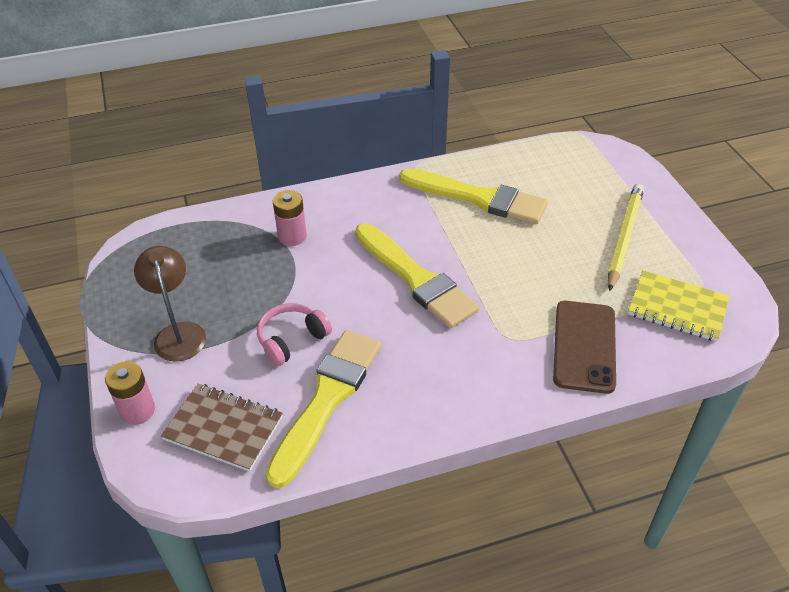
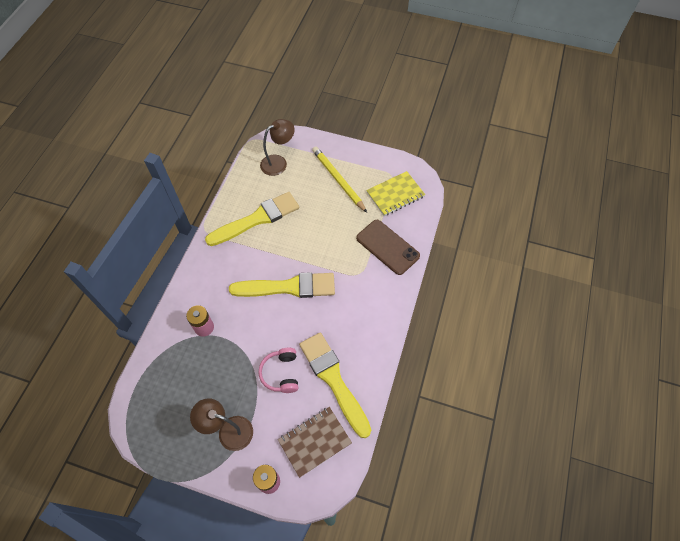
camera: 55 degrees left, 15 degrees up
none -> brown lamp [260,119,295,176]

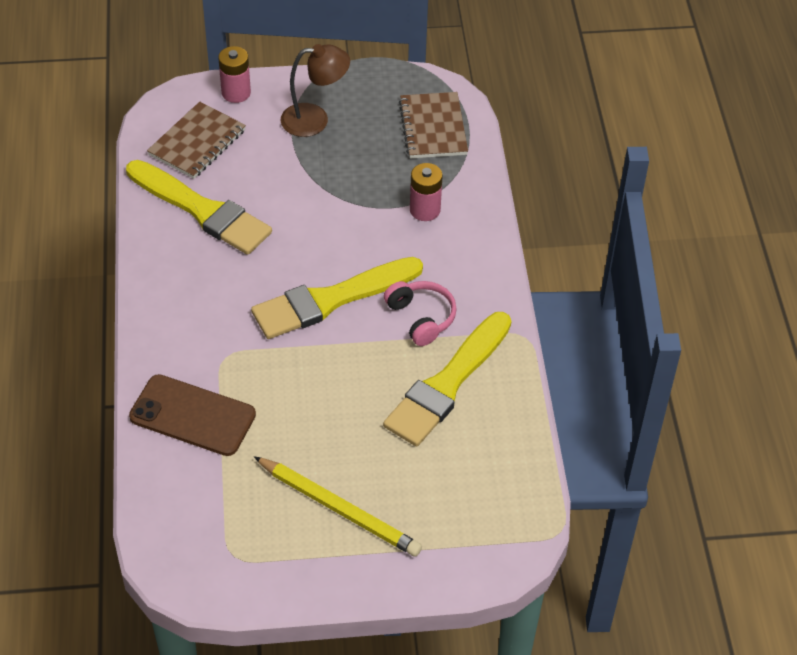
camera: 155 degrees right, 10 degrees down
pink headphones [258,348,298,393] -> pink headphones moved to [384,281,457,346]
brown lamp [260,119,295,176] -> none
yellow notebook [366,171,425,216] -> none
none -> brown notebook [399,92,468,158]

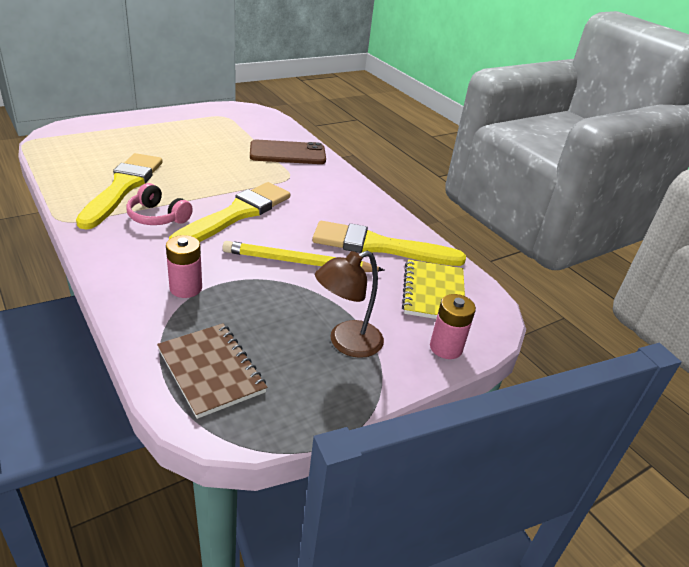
camera: 150 degrees right, 15 degrees down
brown notebook [147,102,246,179] -> yellow notebook [402,260,465,319]
yellow pencil [254,456,422,557] -> yellow pencil moved to [222,241,385,272]

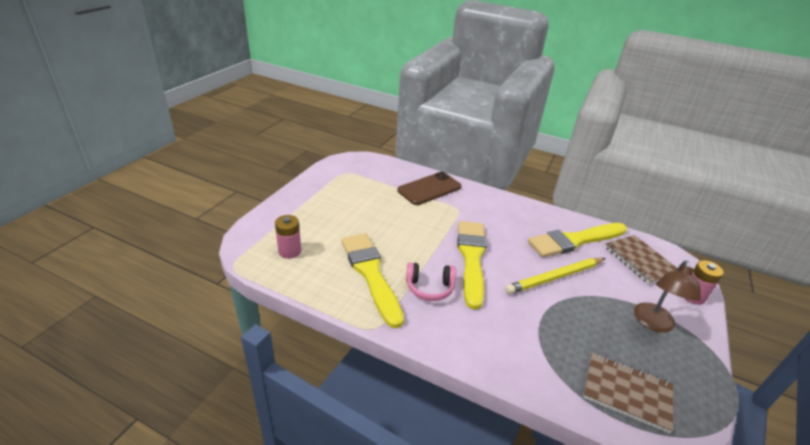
camera: 30 degrees left, 0 degrees up
pink battery [166,235,202,298] -> pink battery moved to [275,215,301,259]
yellow notebook [402,260,465,319] -> brown notebook [605,235,678,284]

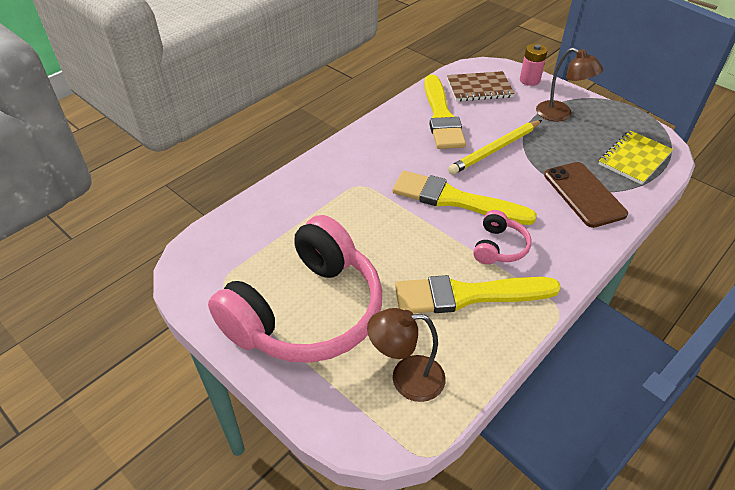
camera: 70 degrees left, 10 degrees up
pink battery [275,215,301,259] -> brown lamp [367,308,446,402]
brown phone [397,172,462,205] -> brown phone moved to [544,162,628,228]
yellow pencil [505,258,605,294] -> yellow pencil turned 60 degrees clockwise [448,120,542,175]
brown notebook [583,353,674,433] -> yellow notebook [599,130,673,185]
none -> pink headphones [208,215,382,363]

